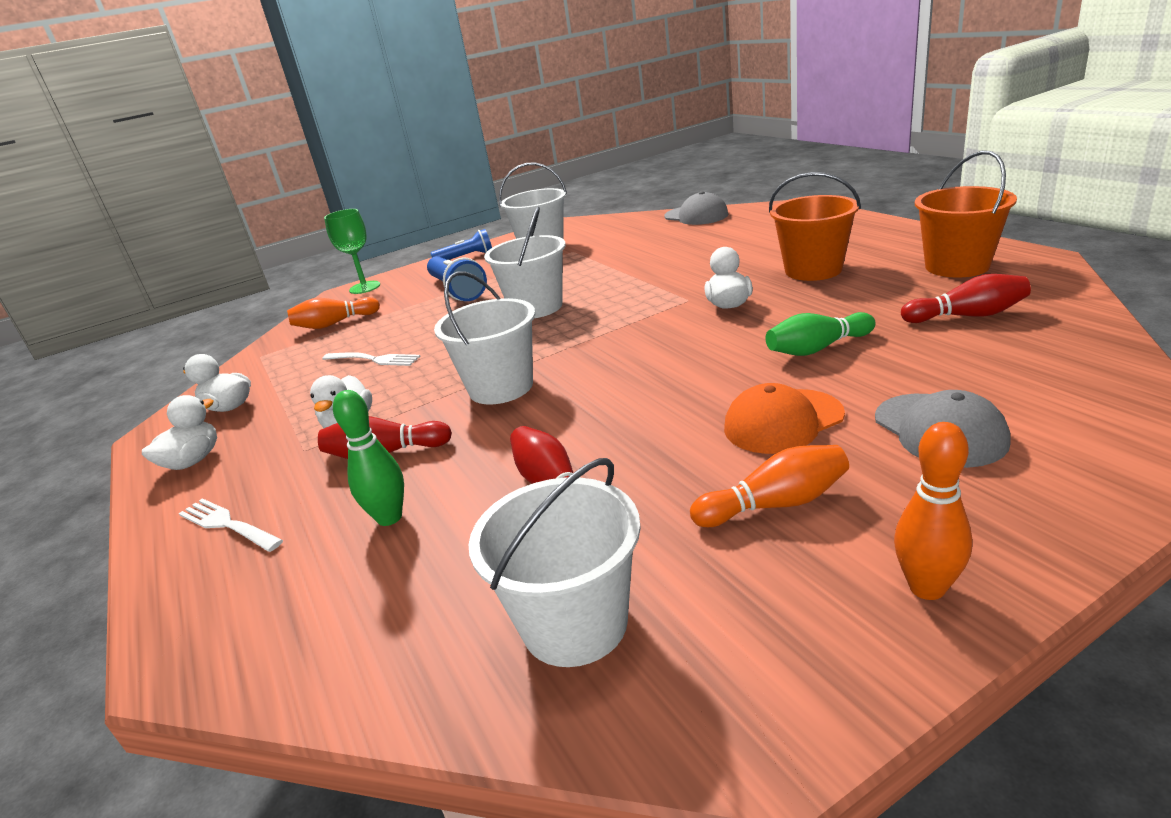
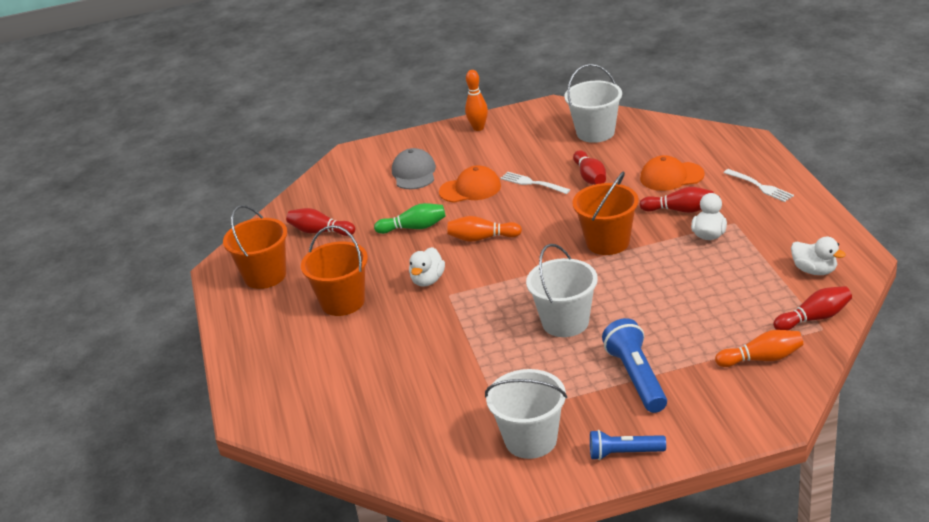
camera: 165 degrees left, 5 degrees up
white duck [142,395,217,470] -> none
white fork [322,352,421,366] -> white fork moved to [500,172,570,194]
green goblet [324,209,380,294] -> none
green bowling pin [333,390,404,526] -> orange cap [640,155,705,191]
white bucket [434,271,535,405] -> orange bucket [572,172,639,255]
grey cap [664,191,728,225] -> none
orange bowling pin [690,445,849,527] -> orange bowling pin moved to [447,216,522,242]
none -> red bowling pin [773,286,852,330]

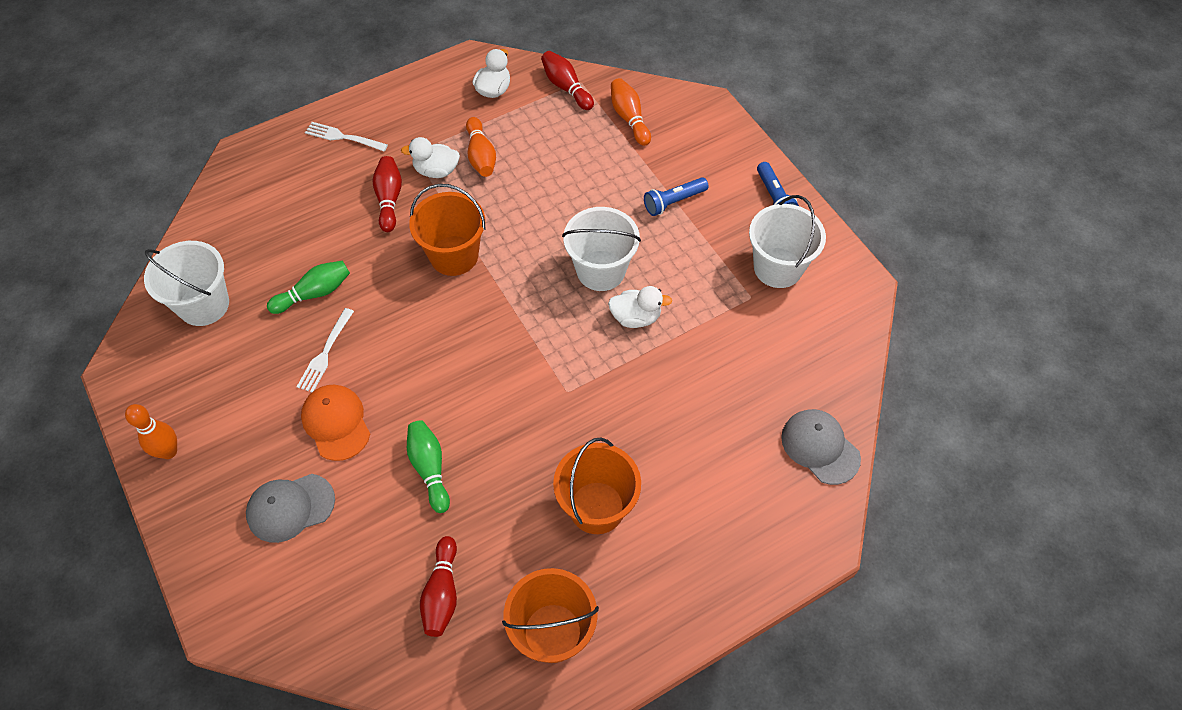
camera: 110 degrees left, 25 degrees up
white duck [409,247,445,287] -> white duck moved to [608,286,672,328]
orange bowling pin [447,216,522,242] -> orange bowling pin moved to [466,117,496,177]
red bowling pin [573,150,606,185] -> green bowling pin [267,261,350,314]
blue flashlight [602,318,667,413] -> blue flashlight [644,177,709,216], size x0.65
orange cap [640,155,705,191] -> none
white fork [724,169,794,202] -> white fork turned 105 degrees counterclockwise [305,122,388,151]
none -> grey cap [781,409,861,485]

